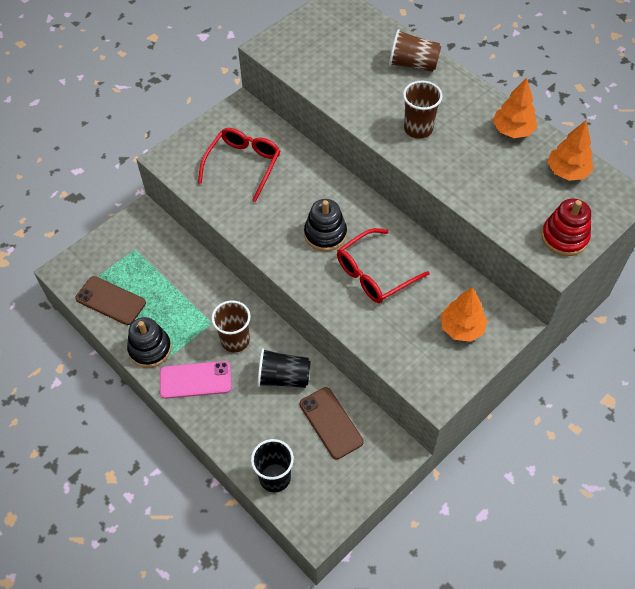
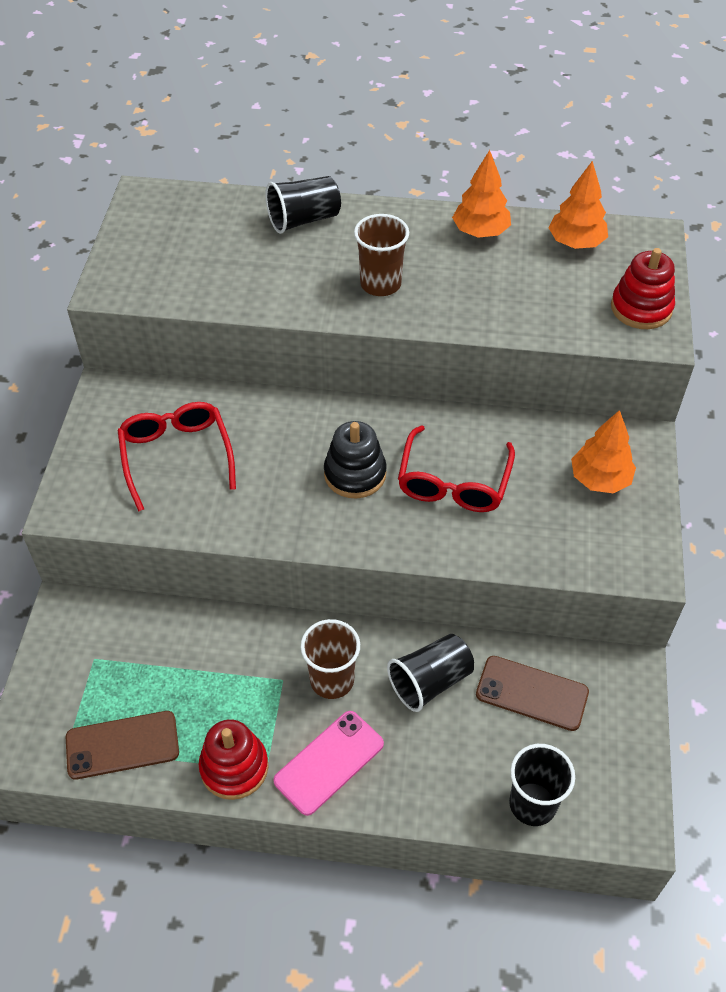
camera: 40 degrees left, 5 degrees down
black stacking toy [127,317,171,368] -> red stacking toy [199,719,269,800]
brown cup [389,29,441,72] -> black cup [265,176,341,234]

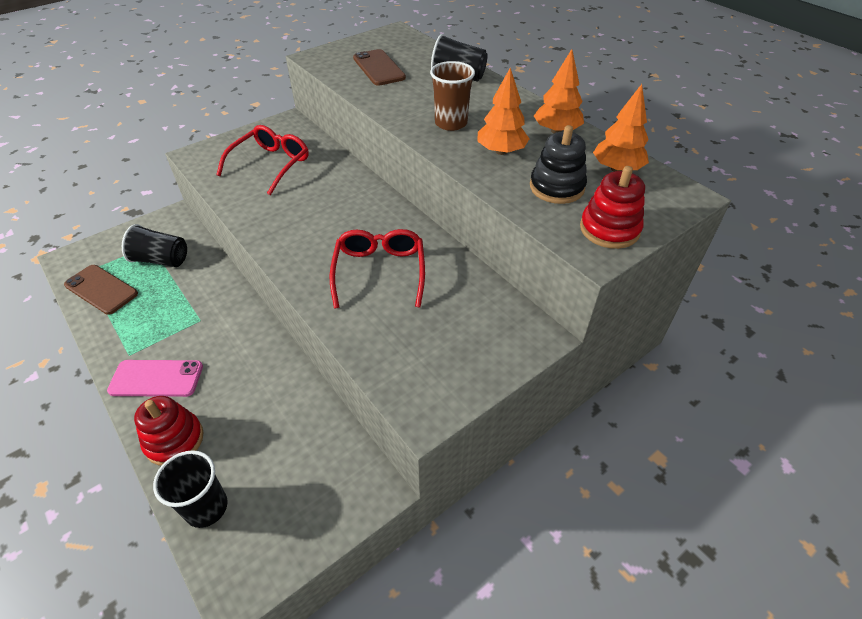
camera: 45 degrees right, 5 degrees down
red stacking toy [199,719,269,800] -> red stacking toy moved to [134,396,204,466]
brown cup [301,619,360,699] -> none
black stacking toy [324,421,387,499] -> black stacking toy moved to [530,125,587,204]
black cup [387,634,474,712] -> black cup moved to [122,224,187,267]
red glasses [398,425,515,512] -> red glasses turned 120 degrees clockwise [329,229,425,308]
brown phone [476,656,589,731] -> brown phone moved to [353,49,406,86]
orange tree [571,410,636,494] -> orange tree moved to [477,68,529,155]

